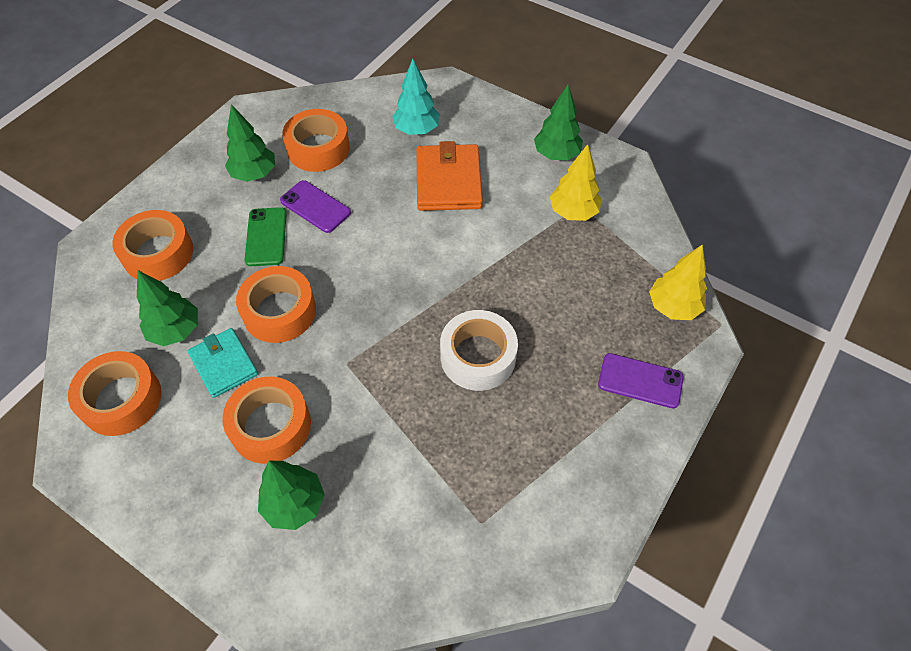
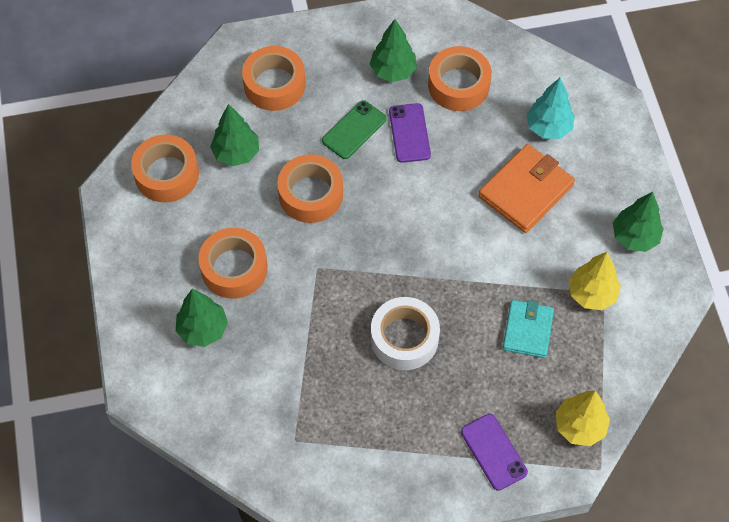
camera: 45 degrees right, 5 degrees up
turquoise wallet [187,328,258,398] -> turquoise wallet moved to [503,300,554,358]

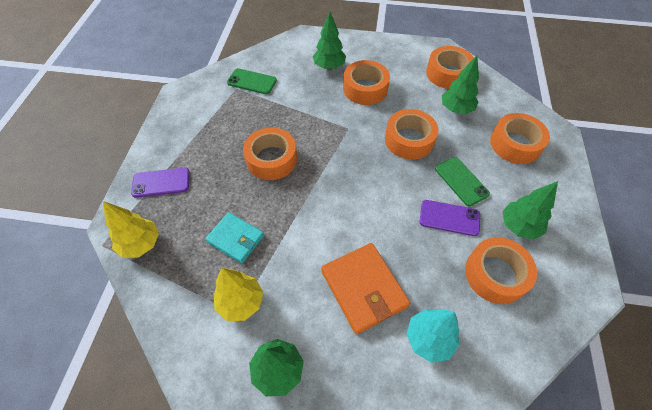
camera: 110 degrees right, 5 degrees down
white tape [371,297,440,370] -> orange tape [243,127,297,180]
none -> green phone [227,68,277,94]

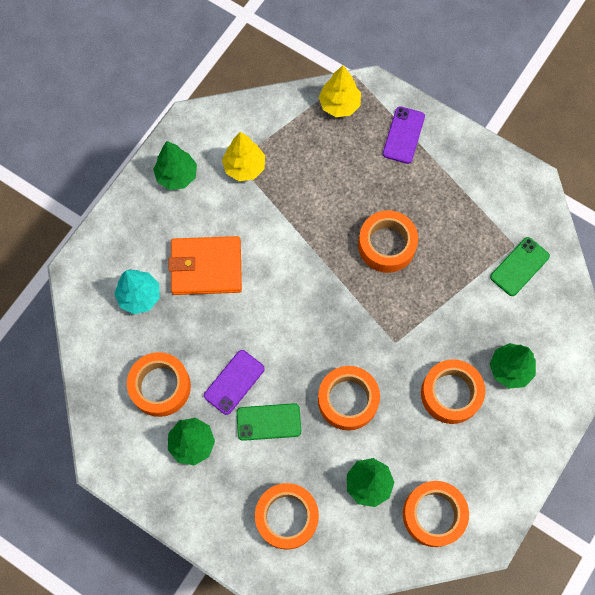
camera: 115 degrees right, 15 degrees up
turquoise wallet [205,212,264,264] -> none

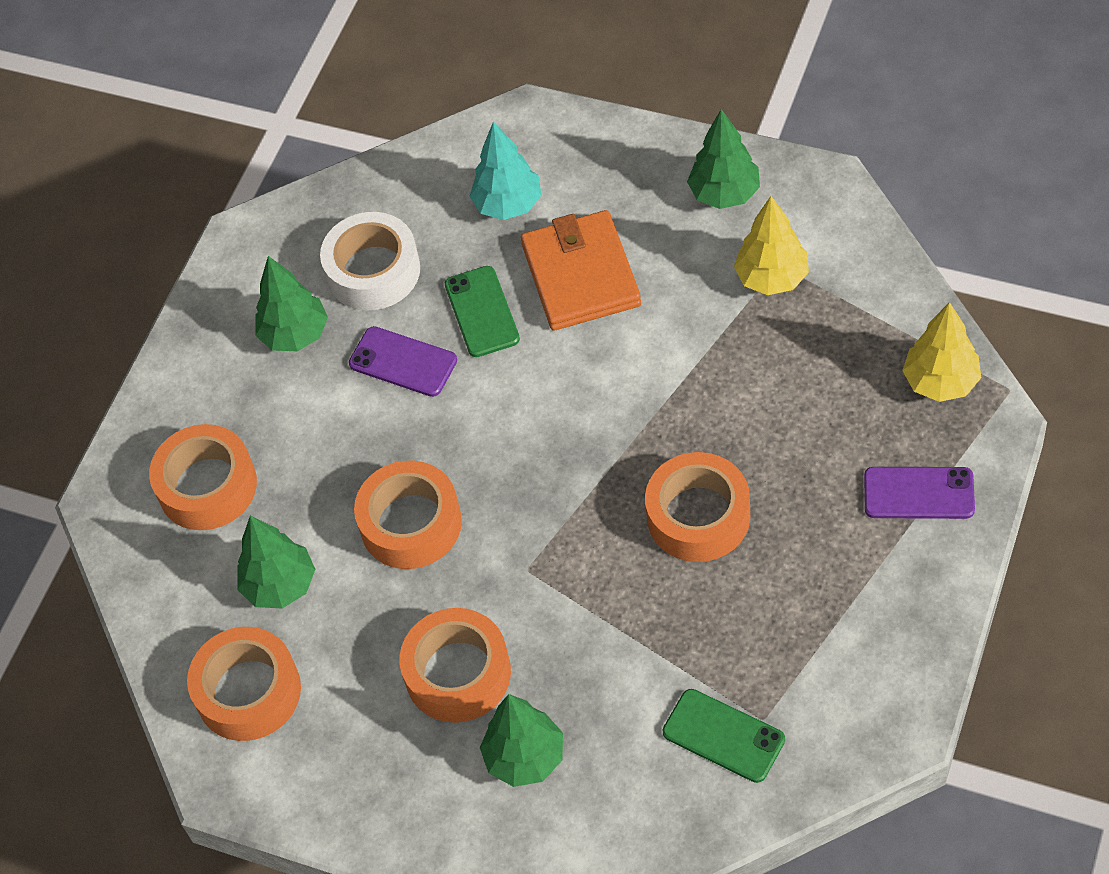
camera: 85 degrees right, 15 degrees down
orange tape [127,352,191,417] -> white tape [320,212,420,310]
green phone [237,403,301,441] -> green phone moved to [445,266,520,357]

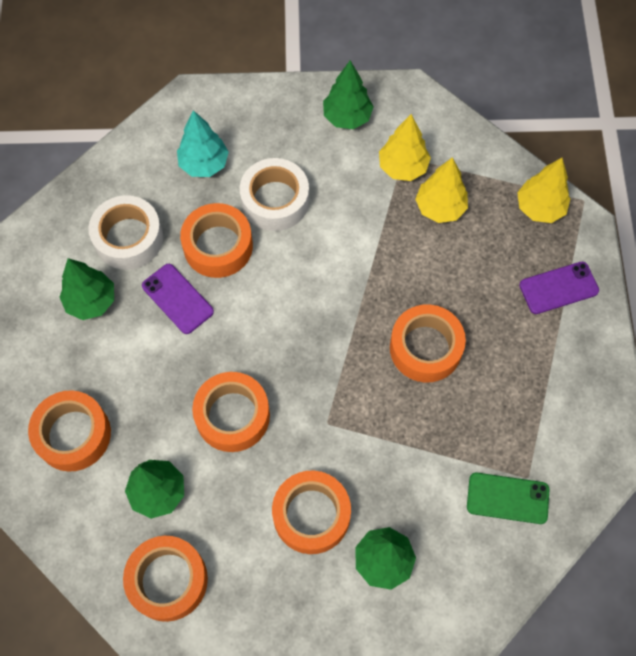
camera: 30 degrees left, 10 degrees up
purple phone [349,326,457,397] -> purple phone turned 45 degrees clockwise [142,264,214,334]
green phone [445,266,520,357] -> orange tape [180,203,253,278]
orange wallet [521,210,641,331] -> white tape [240,158,309,231]
none -> yellow tree [415,157,468,223]

